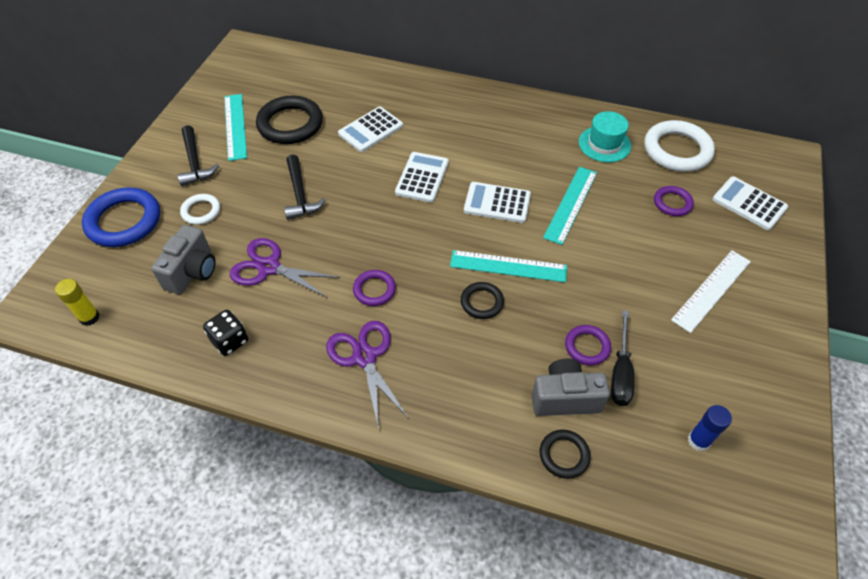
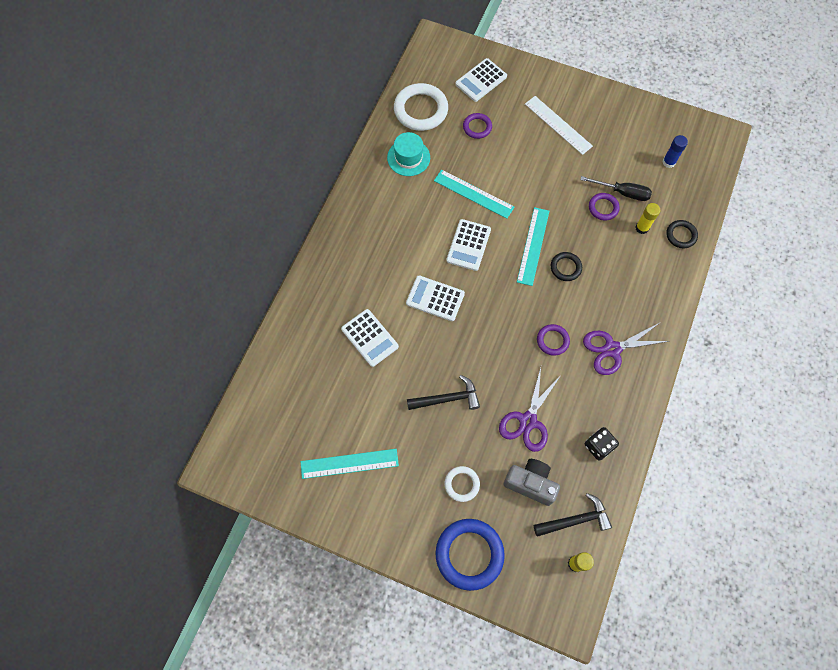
camera: 85 degrees left, 15 degrees up
black hammer [178,125,219,186] -> black hammer moved to [534,493,612,537]
black ring [256,96,323,144] -> none
grey camera [531,358,610,416] -> yellow glue stick [635,203,660,234]

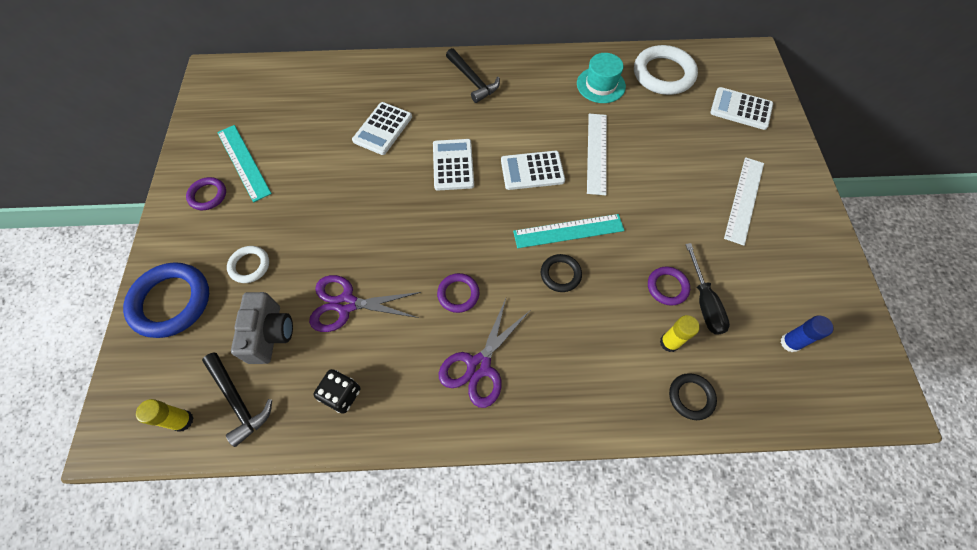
camera: 65 degrees right, 5 degrees down
black hammer [407,375,480,410] -> black hammer moved to [446,48,500,103]
turquoise ruler [434,169,514,219] -> white ruler [587,114,607,195]
purple ring [463,113,492,139] -> purple ring moved to [186,177,226,210]
purple scissors [583,322,669,375] -> purple scissors turned 105 degrees counterclockwise [439,299,530,408]

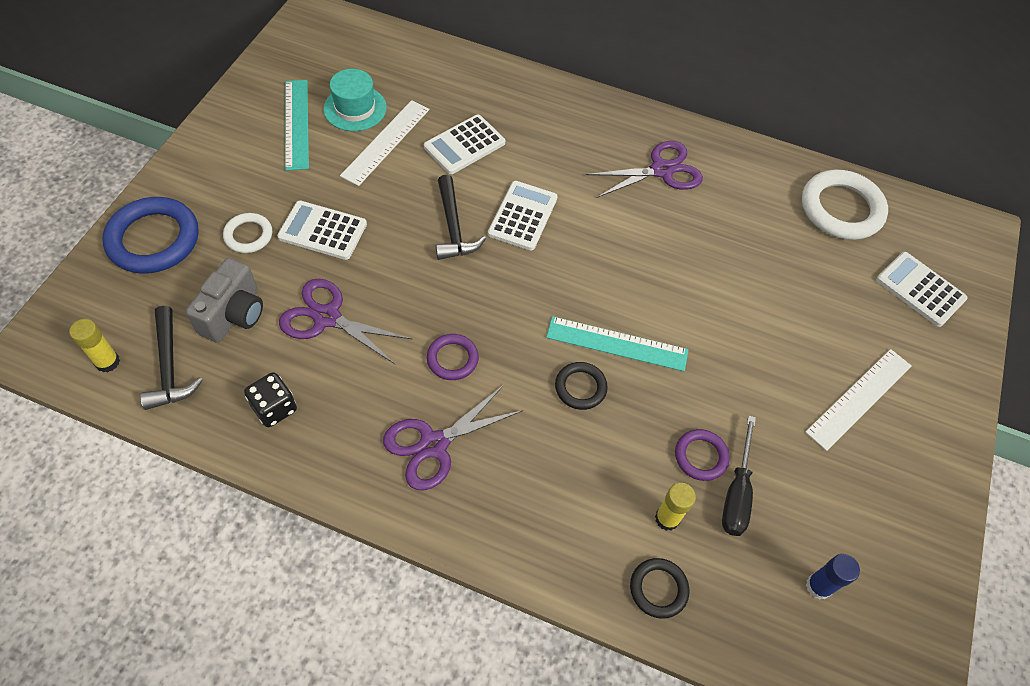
camera: 20 degrees right, 5 degrees down
purple ring [186,177,226,210] -> none
black hammer [446,48,500,103] -> black hammer moved to [436,175,486,260]
white calculator [501,151,565,190] -> white calculator moved to [277,201,367,260]
turquoise hat [577,53,626,103] -> turquoise hat moved to [323,69,387,131]
white ruler [587,114,607,195] -> white ruler moved to [340,100,429,186]
none -> purple scissors [586,141,703,198]

